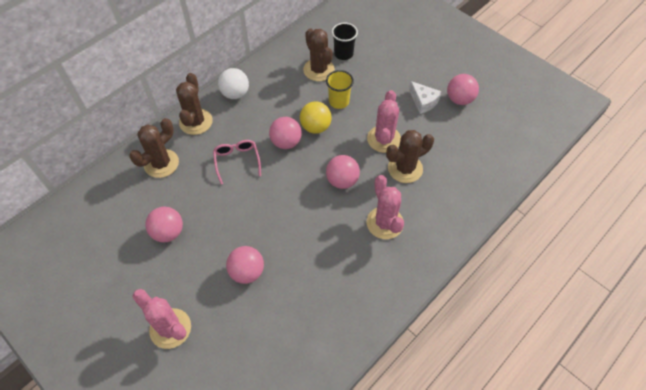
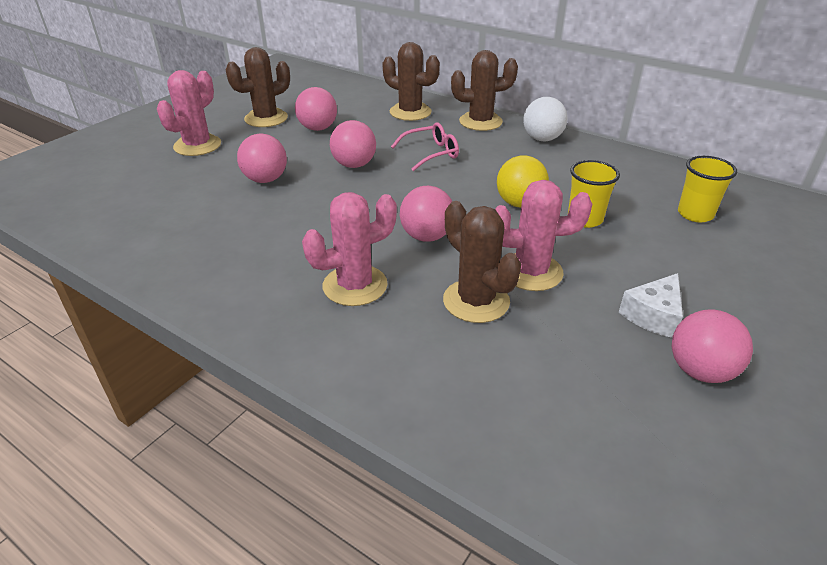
camera: 80 degrees right, 20 degrees down
pink ball [269,117,302,149] -> pink ball moved to [330,120,376,168]
brown cactus [303,29,335,81] -> brown cactus moved to [226,47,290,127]
black cup [332,23,358,60] -> yellow cup [678,156,737,222]

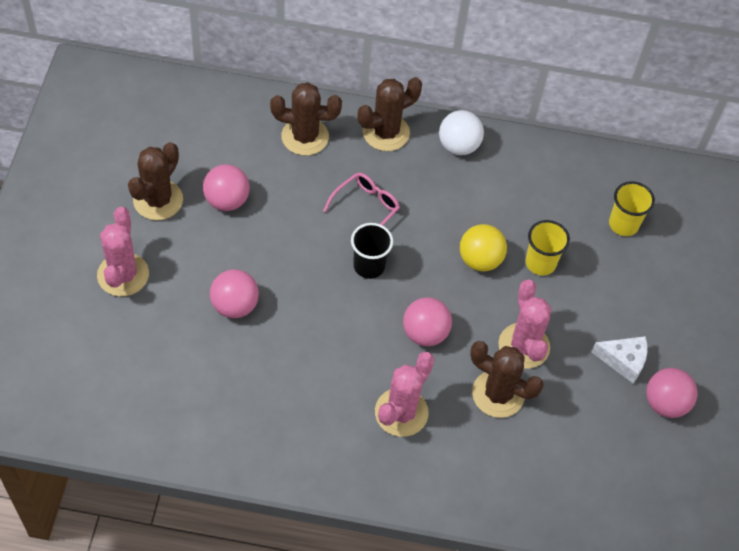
camera: 30 degrees left, 20 degrees up
pink ball [330,120,376,168] -> none
pink cactus [495,180,592,291] -> pink cactus turned 75 degrees counterclockwise [498,280,551,369]
white cheese [619,273,683,338] -> white cheese turned 90 degrees counterclockwise [591,336,647,383]
none -> black cup [351,223,393,279]

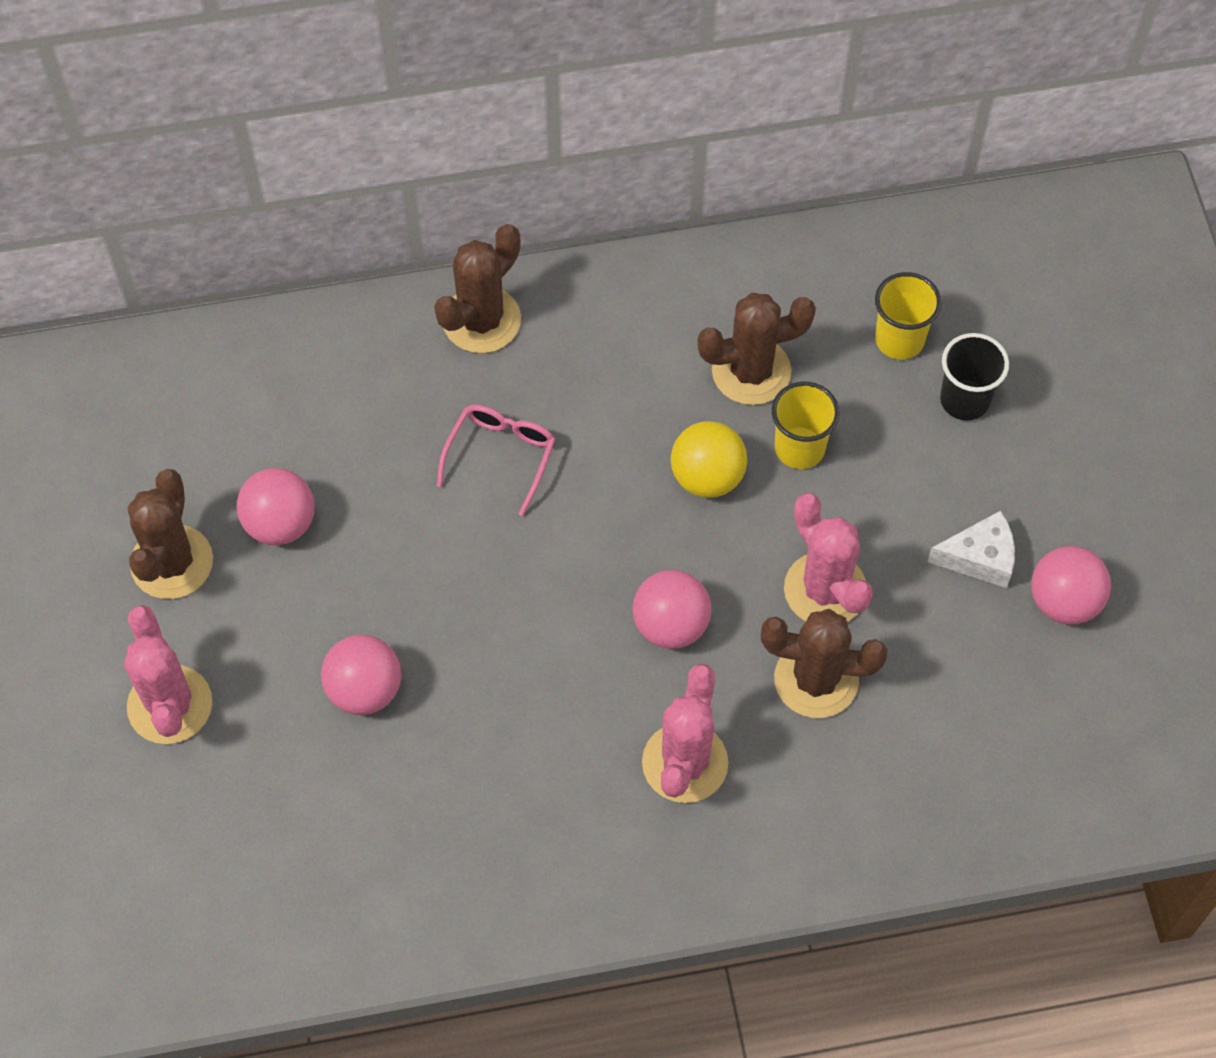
camera: 15 degrees left, 5 degrees up
brown cactus [270,82,342,156] -> brown cactus moved to [697,293,816,405]
black cup [351,223,393,279] -> black cup moved to [940,333,1009,421]
white ball [439,110,484,155] -> none

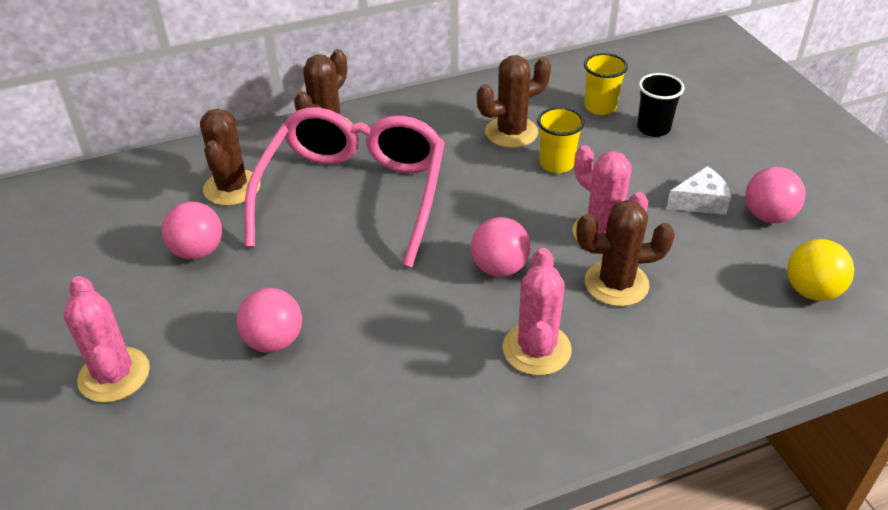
camera: 10 degrees left, 20 degrees down
brown cactus [128,469,213,599] -> brown cactus moved to [200,109,260,206]
pink glasses [437,404,556,516] -> pink glasses [244,107,445,268], size x2.44
yellow ball [671,421,747,498] -> yellow ball moved to [787,239,854,301]

